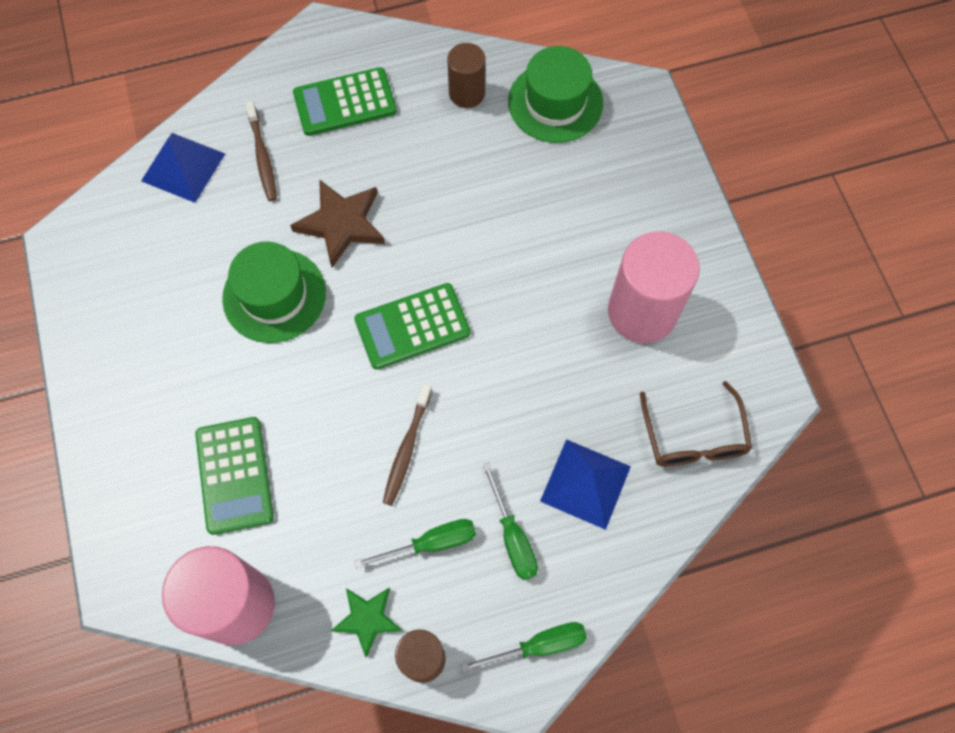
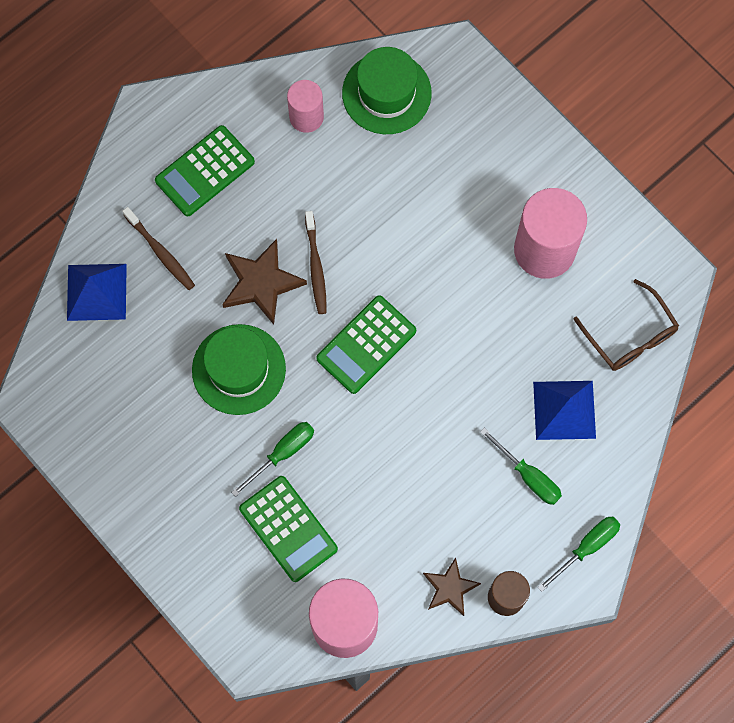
camera: 25 degrees left, 5 degrees up
green star [331,588,402,658] -> brown star [423,557,481,616]
green screwdriver [354,519,476,569] -> green screwdriver moved to [231,422,314,497]
brown toothbrush [383,384,432,506] -> brown toothbrush moved to [305,211,327,314]
brown cylinder [447,43,486,108] -> pink cylinder [287,80,324,133]

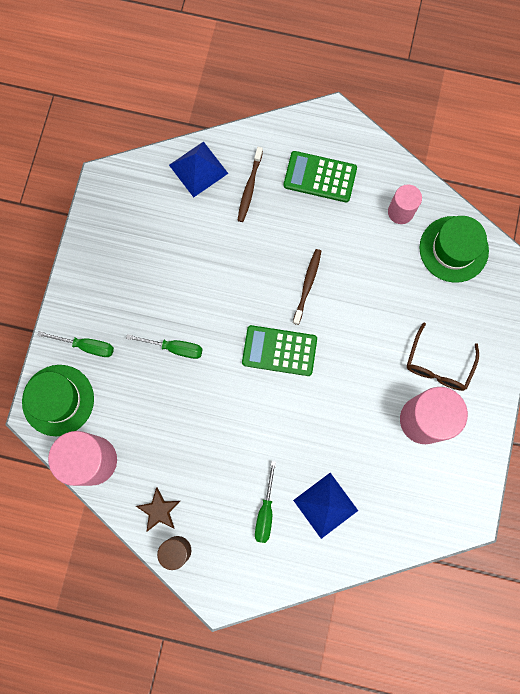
camera: 55 degrees right, 5 degrees up
green hat [192,324,286,415] -> green hat moved to [22,365,94,436]
brown star [222,239,307,325] -> none
green calculator [239,476,338,582] -> none
brown toothbrush [305,211,327,314] -> brown toothbrush turned 150 degrees clockwise [293,249,321,325]
green screwdriver [538,516,620,592] -> green screwdriver moved to [38,331,114,357]
brown glasses [573,279,679,371] -> brown glasses moved to [407,323,479,391]

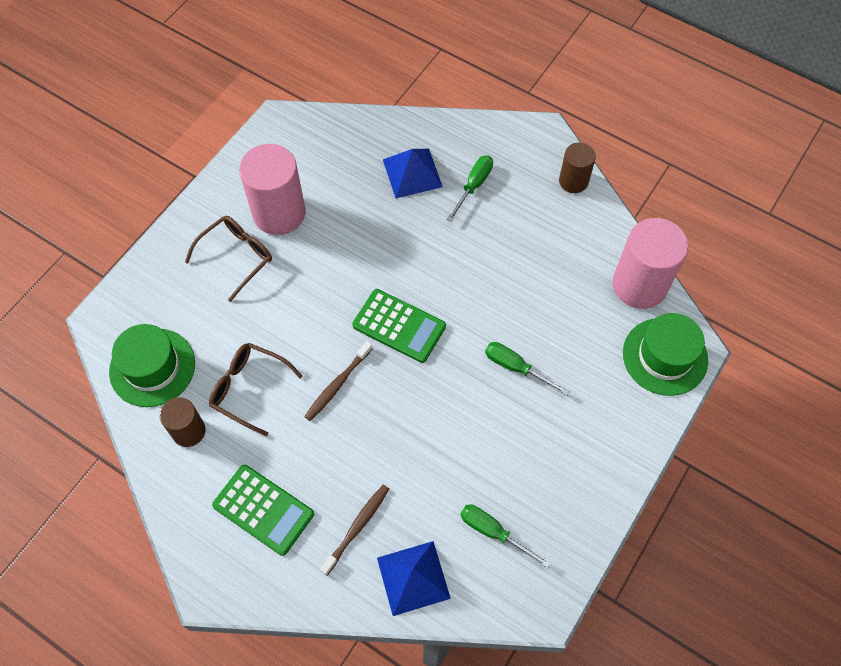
camera: 160 degrees left, 15 degrees down
green screwdriver [38,331,114,357] -> green screwdriver moved to [460,504,551,568]
brown star [136,487,180,532] -> none
pink cylinder [388,184,422,224] -> brown cylinder [160,397,206,447]
none -> brown glasses [209,343,303,436]

